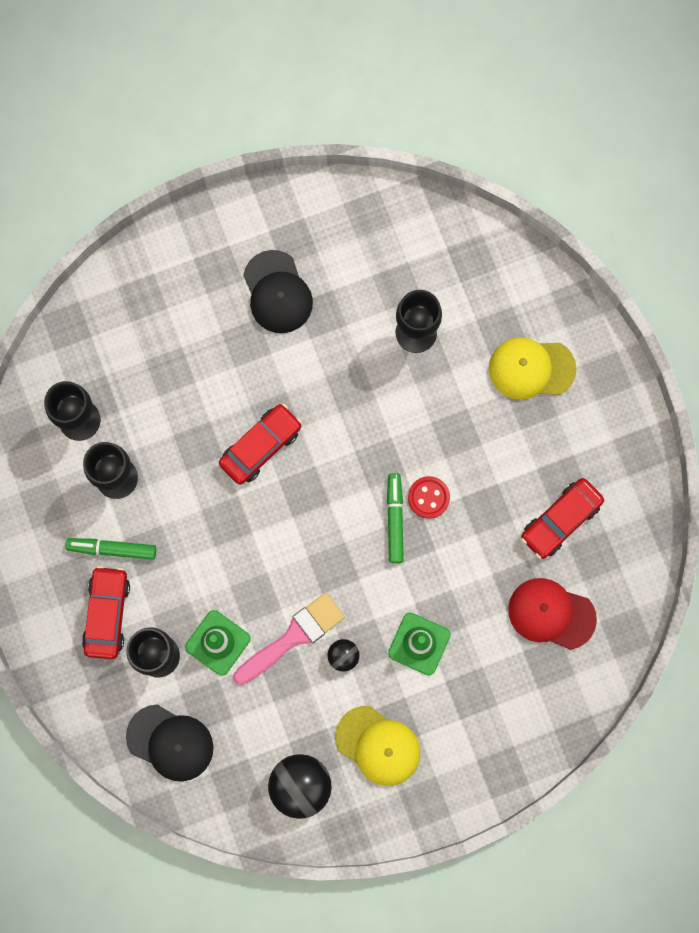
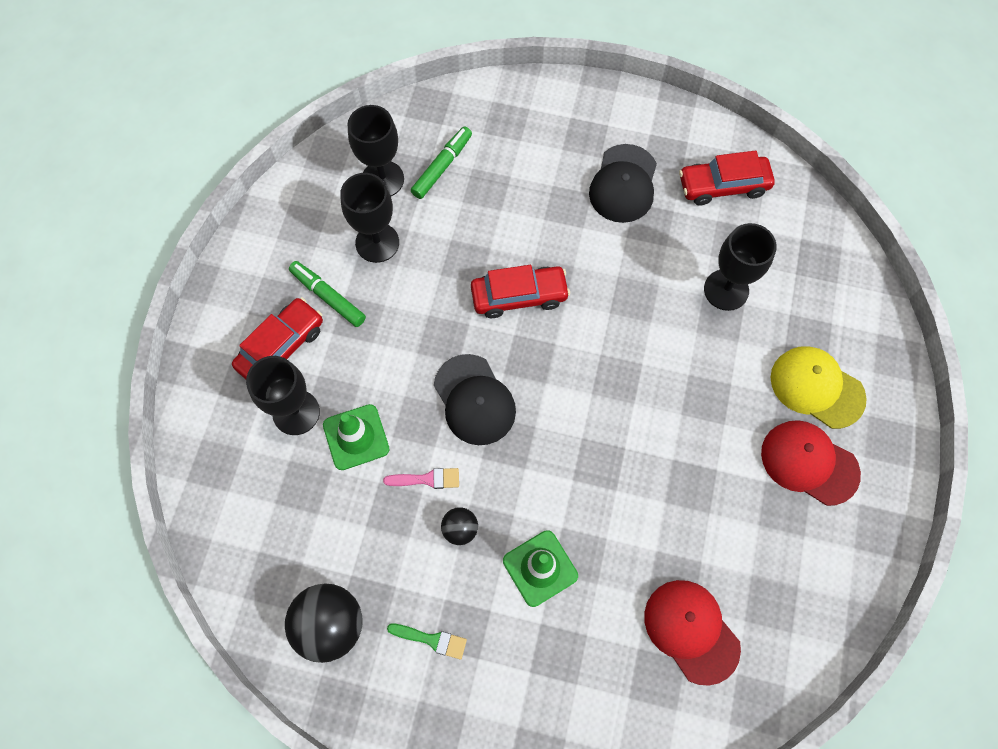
camera: 35 degrees right, 10 degrees down
black cap [126,705,214,782] -> black cap moved to [434,354,516,445]
pink brush [233,593,345,685] -> pink brush [383,468,459,489], size x0.53
yellow cap [335,706,421,786] -> green brush [387,624,467,660]
green marker [387,473,404,563] -> green marker moved to [411,126,472,199]
red button [408,476,450,519] -> none
red car [521,478,604,559] -> red car moved to [679,150,775,205]
none -> red cap [761,420,861,506]

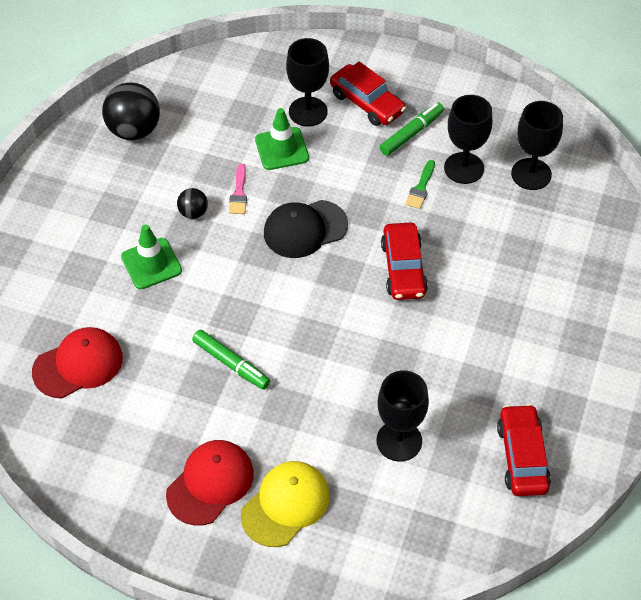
camera: 95 degrees right, 15 degrees down
green brush [387,624,467,660] -> green brush moved to [405,160,435,209]
green marker [411,126,472,199] -> green marker moved to [192,330,270,390]
black cap [589,144,657,223] -> none

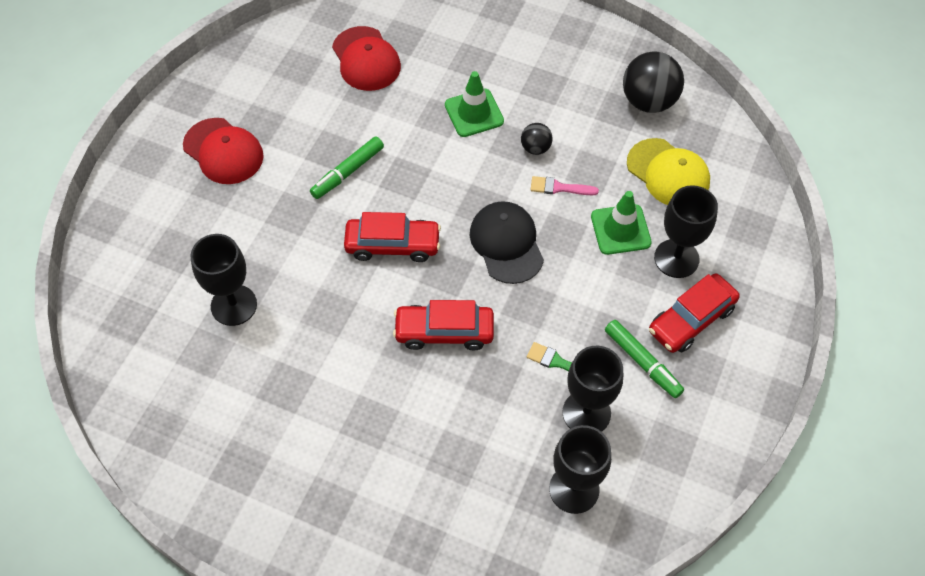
camera: 95 degrees right, 5 degrees up
yellow cap [241,461,330,547] -> yellow cap moved to [627,138,710,205]
red car [497,404,551,496] -> red car moved to [344,212,441,262]

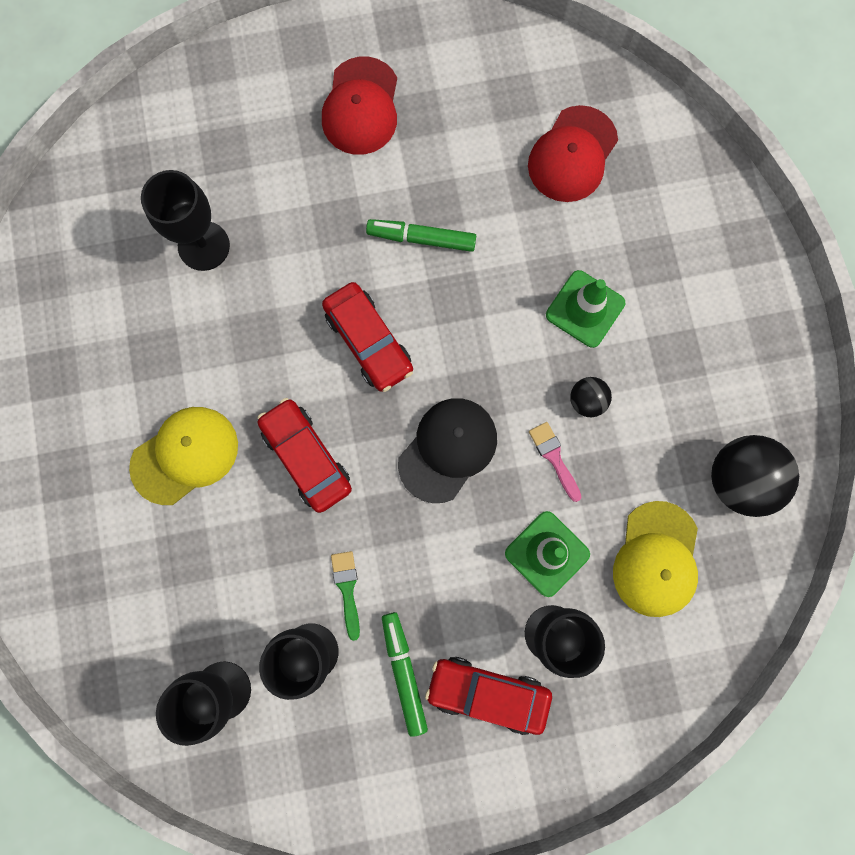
camera: 55 degrees right, 20 degrees up
green marker [605,320,684,398] -> green marker turned 150 degrees clockwise [382,612,428,737]
none -> yellow cap [129,407,238,505]

